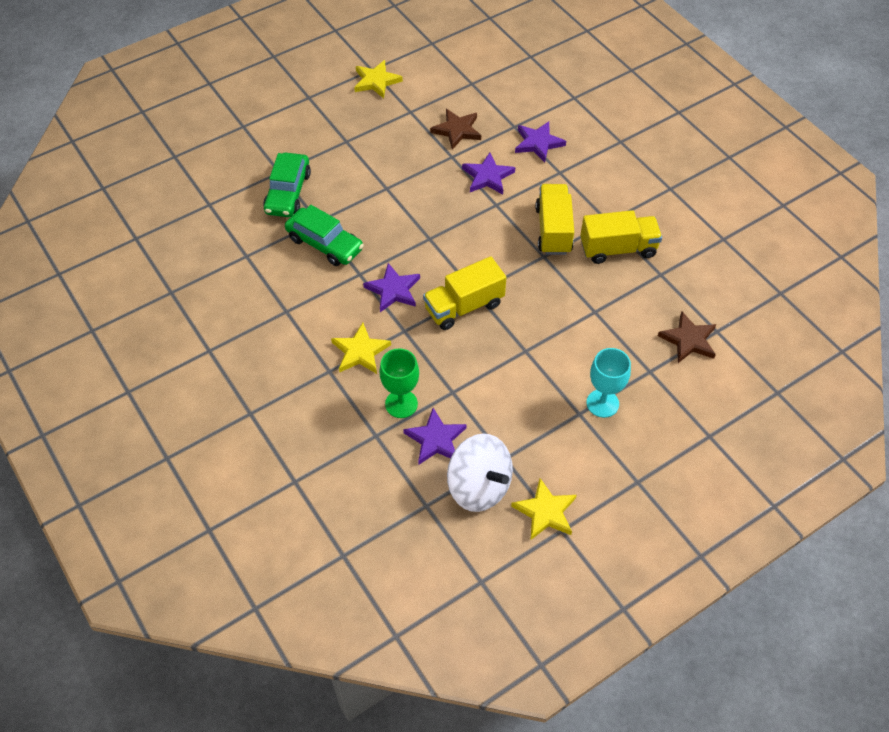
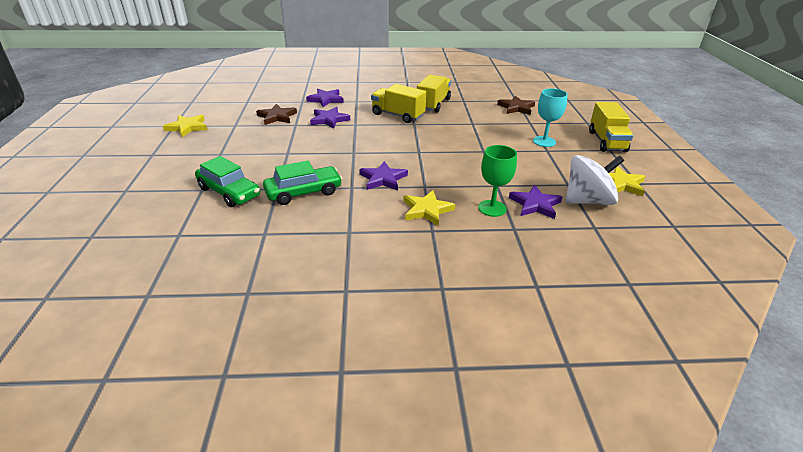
camera: 60 degrees left, 20 degrees down
yellow truck [423,256,506,330] -> yellow truck moved to [589,102,633,152]

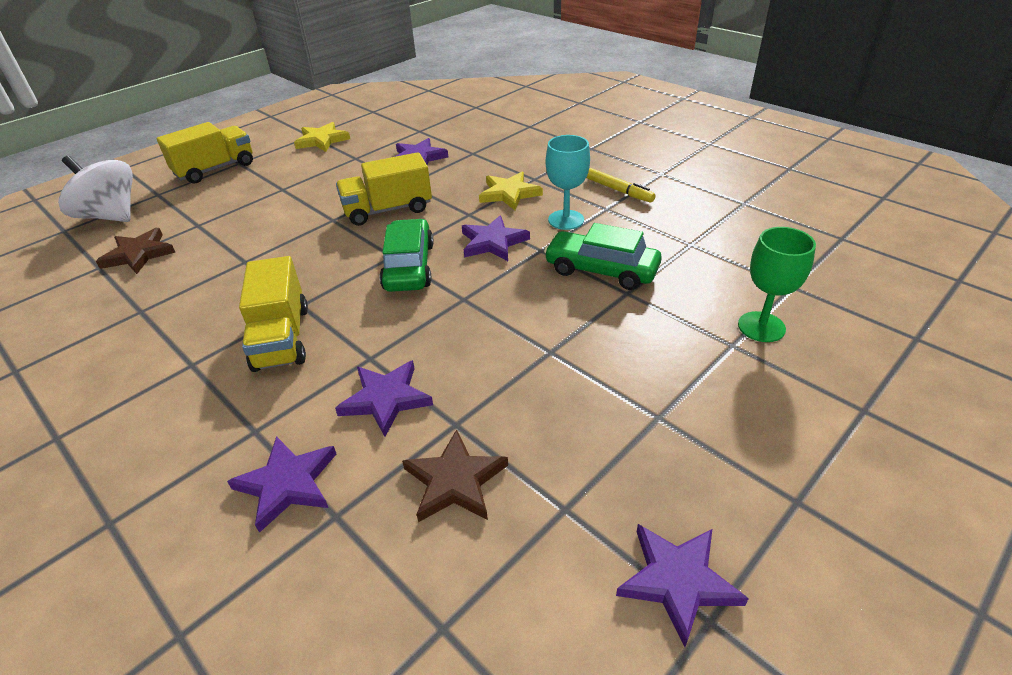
camera: 130 degrees left, 5 degrees up
yellow star [163,114,207,137] -> purple star [616,524,749,647]
green car [195,156,260,207] -> green car moved to [380,219,434,292]
yellow truck [417,75,451,113] -> yellow truck moved to [336,152,432,226]
green goblet [478,145,517,217] -> green goblet moved to [738,227,816,342]
turquoise goblet [533,88,568,147] -> turquoise goblet moved to [546,135,590,230]
white spinning top [565,155,624,205] -> white spinning top moved to [58,156,133,222]
none -> yellow marker [586,168,655,203]

